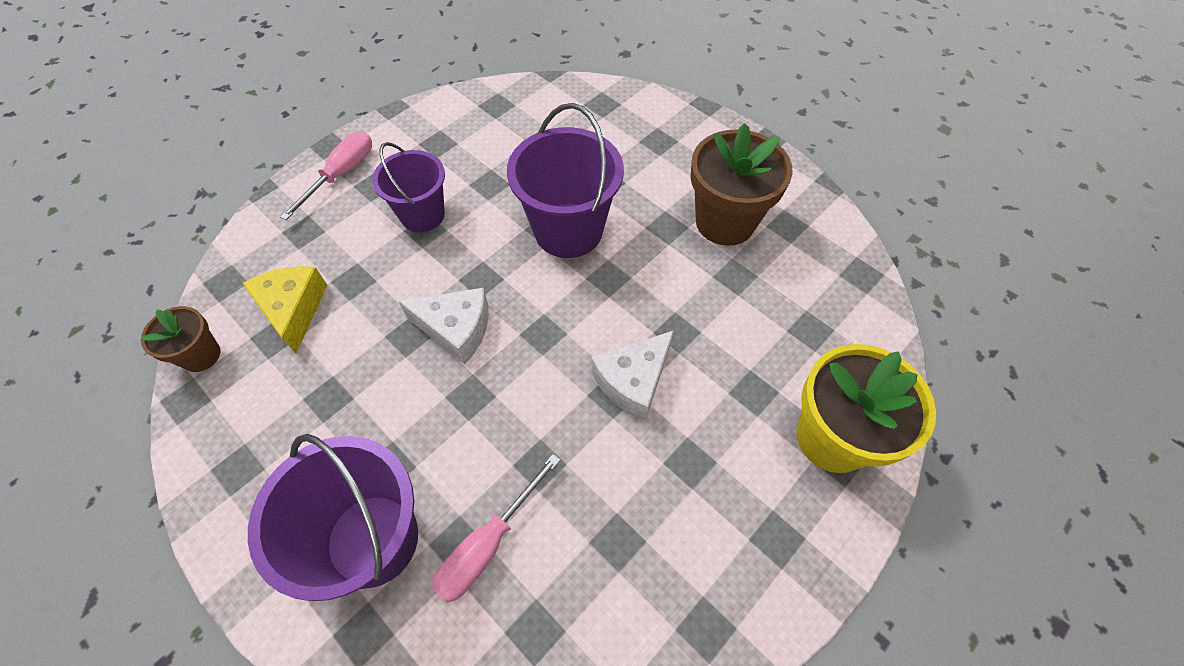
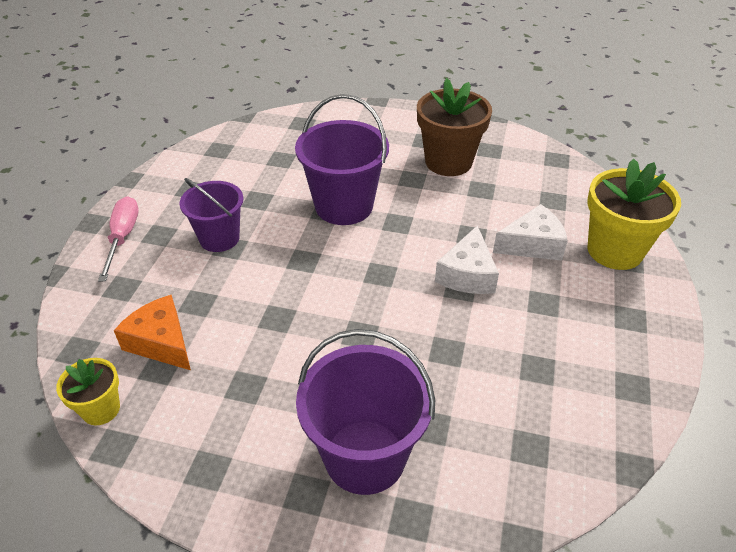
camera: 30 degrees left, 15 degrees down
brown flower pot [141,306,221,372] -> yellow flower pot [56,358,120,425]
yellow cheese [243,266,327,354] -> orange cheese [114,295,191,370]
white cheese [398,288,489,364] -> white cheese moved to [493,204,568,261]
pink screwdriver [432,454,560,603] -> none

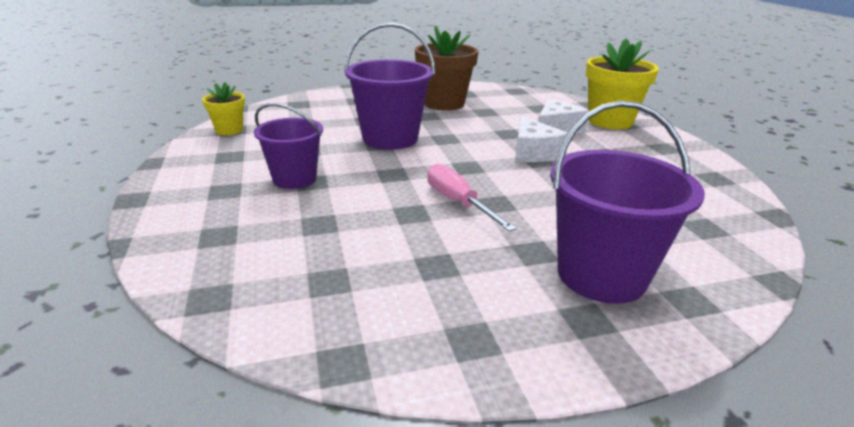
camera: 30 degrees left, 15 degrees down
yellow flower pot [56,358,120,425] -> yellow flower pot moved to [202,82,245,135]
pink screwdriver [98,196,139,281] -> pink screwdriver moved to [427,164,517,232]
orange cheese [114,295,191,370] -> none

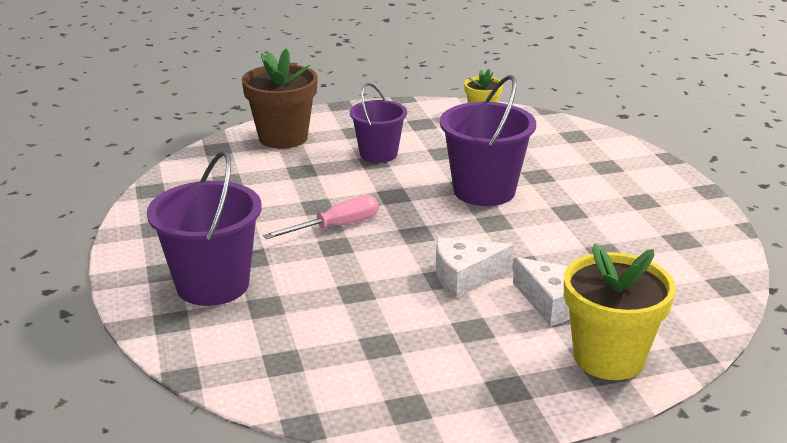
camera: 90 degrees right, 0 degrees up
brown flower pot [415,26,478,111] -> brown flower pot moved to [242,49,318,149]

